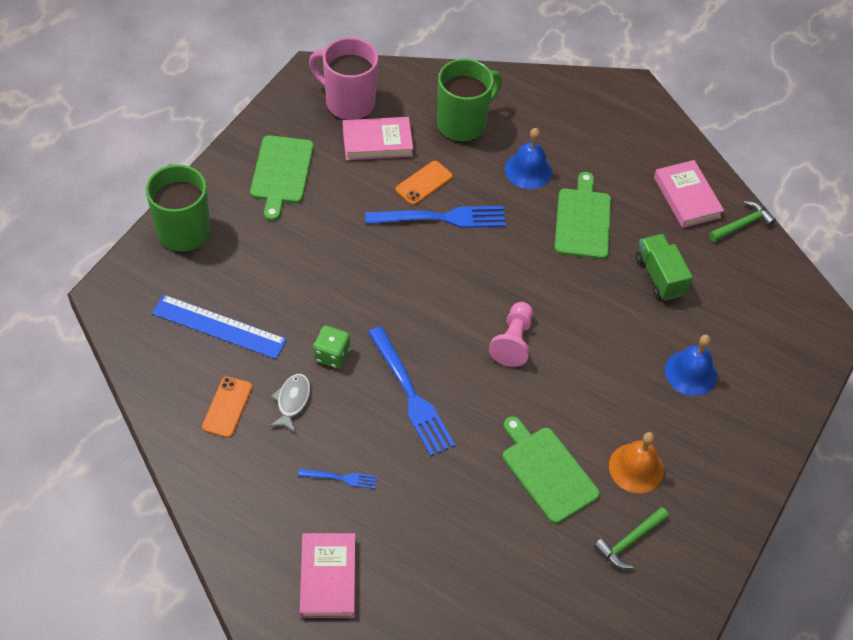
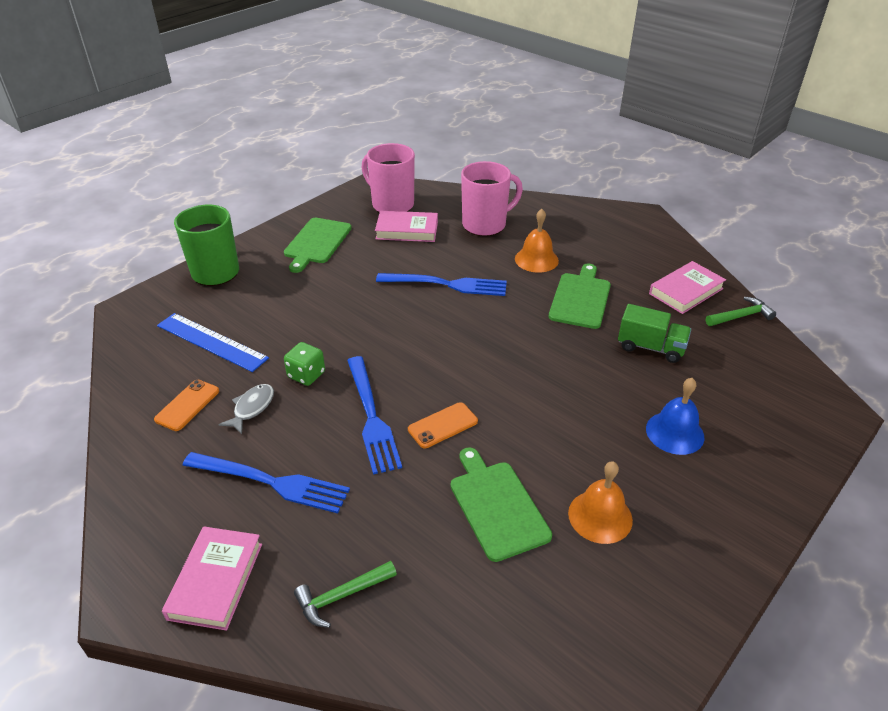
camera: 15 degrees right, 15 degrees down
blue fork [298,469,378,489] -> blue fork [182,452,350,513], size x2.03
orange phone [395,161,453,205] -> orange phone moved to [408,402,478,448]
green mug [437,59,502,142] -> pink mug [461,161,523,236]
pink pawn [489,302,533,367] -> none
blue bell [505,128,552,189] -> orange bell [515,209,559,273]
green hammer [594,507,669,569] -> green hammer moved to [294,561,397,628]
green truck [636,234,693,300] -> green truck turned 120 degrees clockwise [618,304,691,363]
pink book [654,160,724,228] -> pink book turned 60 degrees clockwise [649,261,726,314]

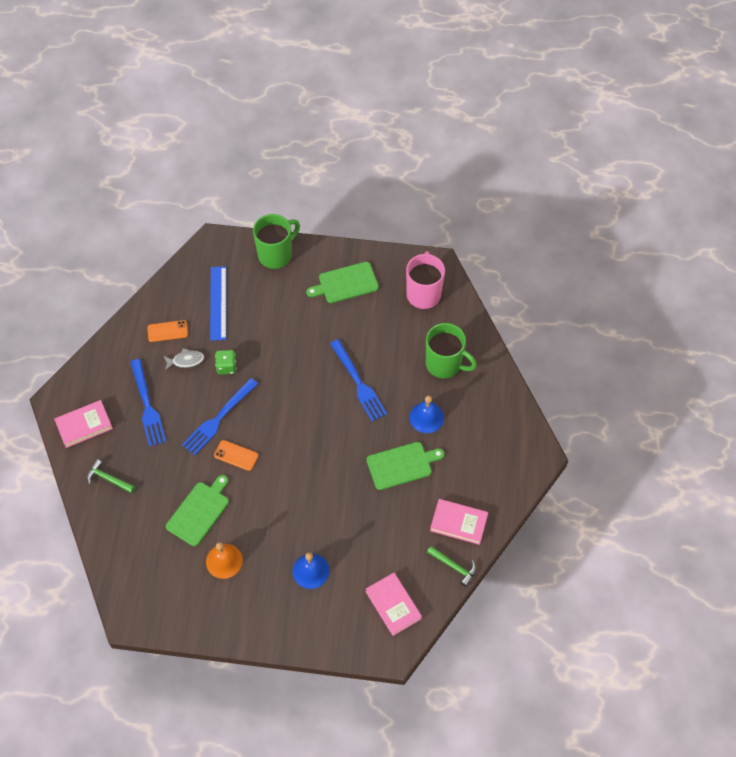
camera: 55 degrees right, 20 degrees up
pink book [375,211,438,242] -> pink book moved to [366,573,422,636]
pink mug [461,161,523,236] -> green mug [426,323,477,378]
orange bell [515,209,559,273] -> blue bell [409,395,444,433]
green truck [618,304,691,363] -> none

